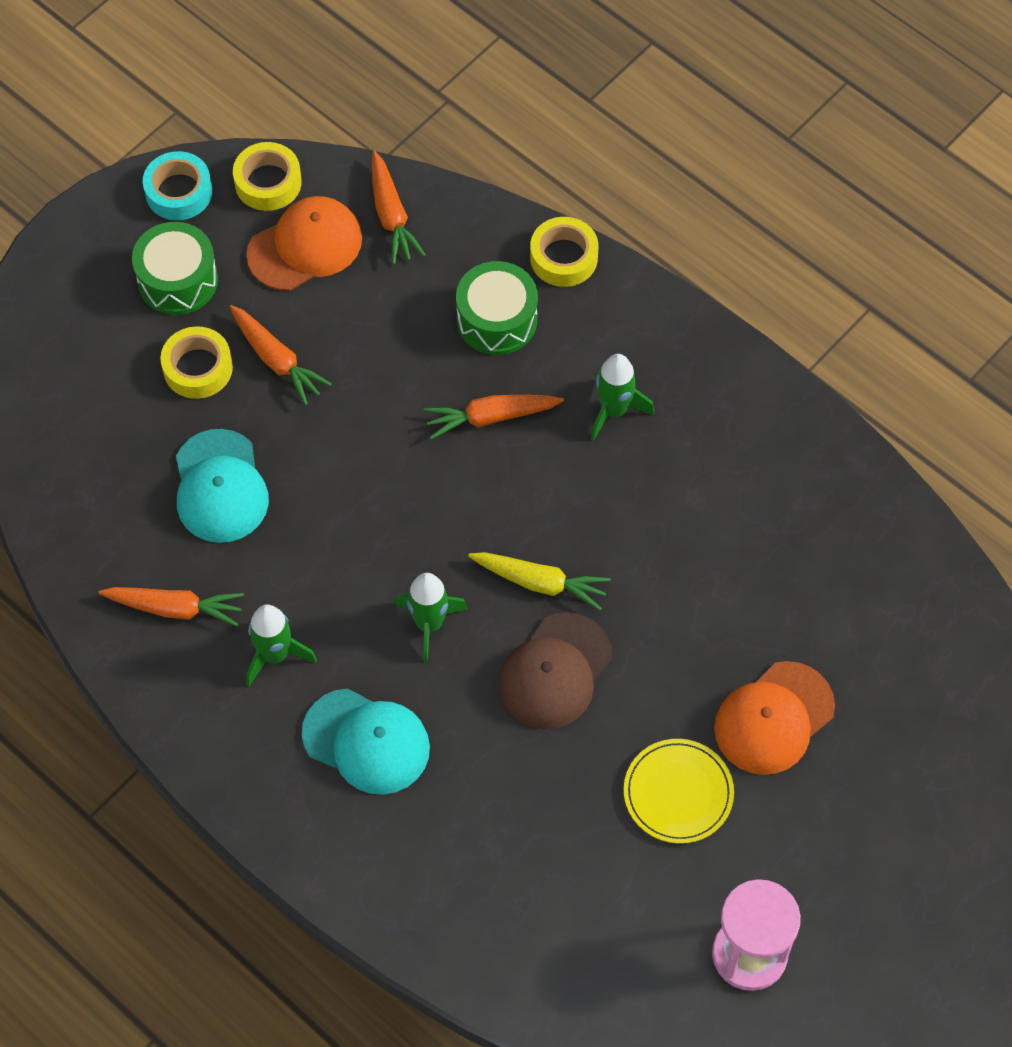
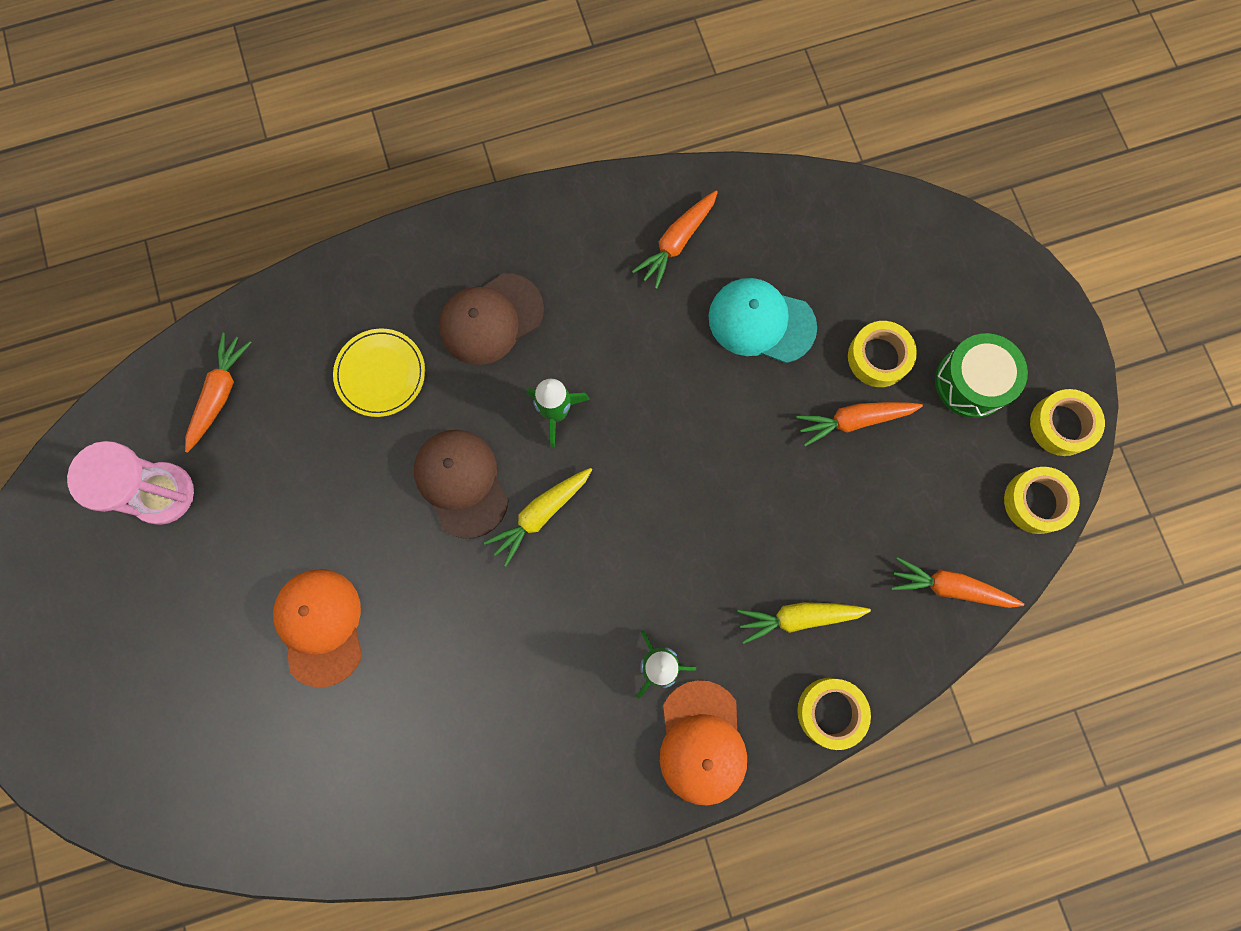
camera: 120 degrees right, 15 degrees up
turquoise tape [143,151,212,220] -> yellow tape [1030,389,1105,456]
orange cap [246,196,362,291] -> orange cap moved to [660,680,747,806]
green rocket [246,605,317,687] -> none
turquoise cap [302,688,430,795] -> brown cap [439,273,544,365]
orange carrot [424,395,564,439] -> orange carrot moved to [185,332,252,453]
green drum [456,261,538,355] -> yellow carrot [737,602,871,644]
yellow plate [624,739,734,844] -> yellow plate moved to [333,329,425,417]

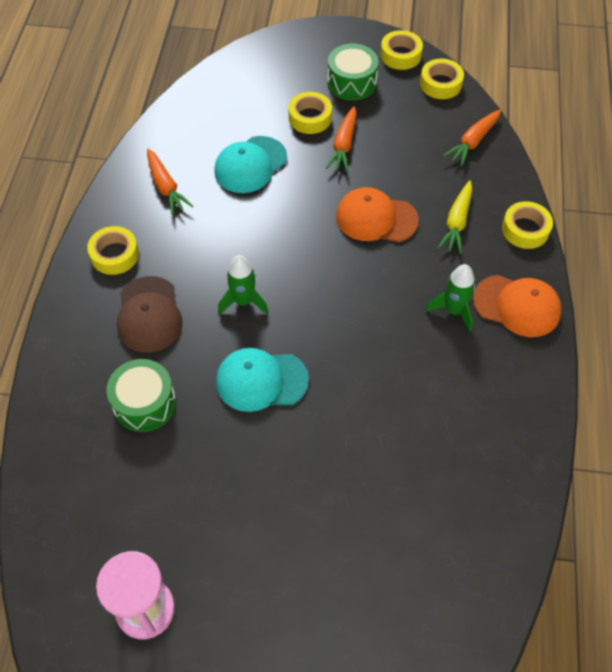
camera: 65 degrees left, 20 degrees down
orange carrot [185,332,252,453] -> none
orange cap [273,569,362,688] -> orange cap moved to [336,187,419,242]
yellow plate [333,329,425,417] -> green drum [106,359,176,432]
brown cap [414,430,509,539] -> turquoise cap [216,348,309,412]
yellow carrot [484,468,592,567] -> none
none -> yellow tape [87,226,139,275]

